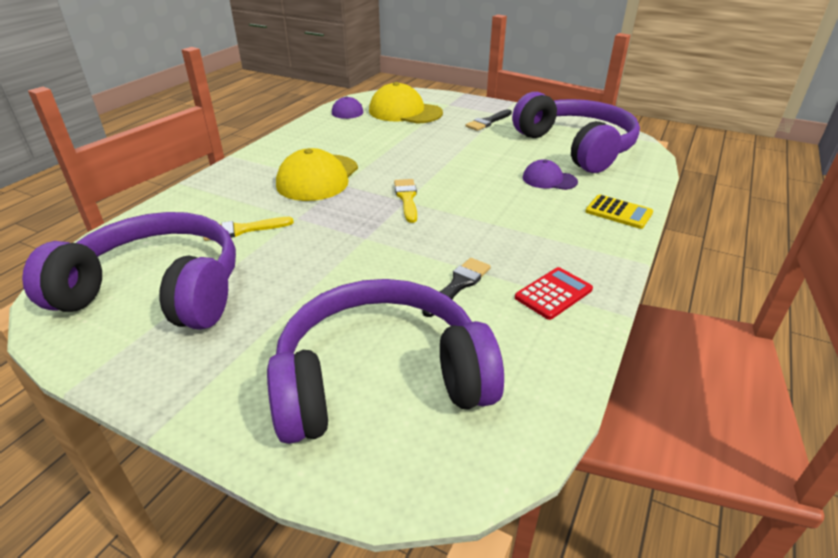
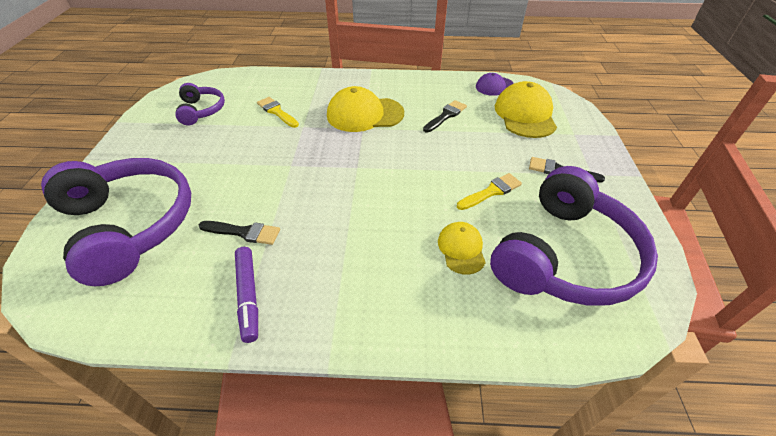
camera: 65 degrees right, 10 degrees up
purple headphones [22,212,236,330] -> purple headphones [175,83,225,125], size x0.50
yellow brush [394,179,417,223] -> yellow brush moved to [457,173,522,210]
red calculator [515,267,593,320] -> purple marker [235,247,258,343]
purple cap [523,159,578,190] -> yellow cap [438,222,486,275]
yellow calculator [585,194,653,229] -> none
none -> black brush [423,100,467,132]

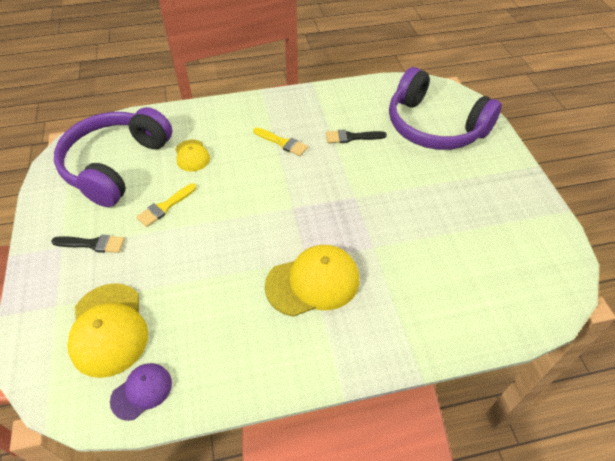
camera: 165 degrees right, 5 degrees up
purple headphones [175,83,225,125] -> none
purple marker [235,247,258,343] -> none
yellow brush [257,97,299,128] -> yellow brush moved to [253,128,308,156]
black brush [423,100,467,132] -> none

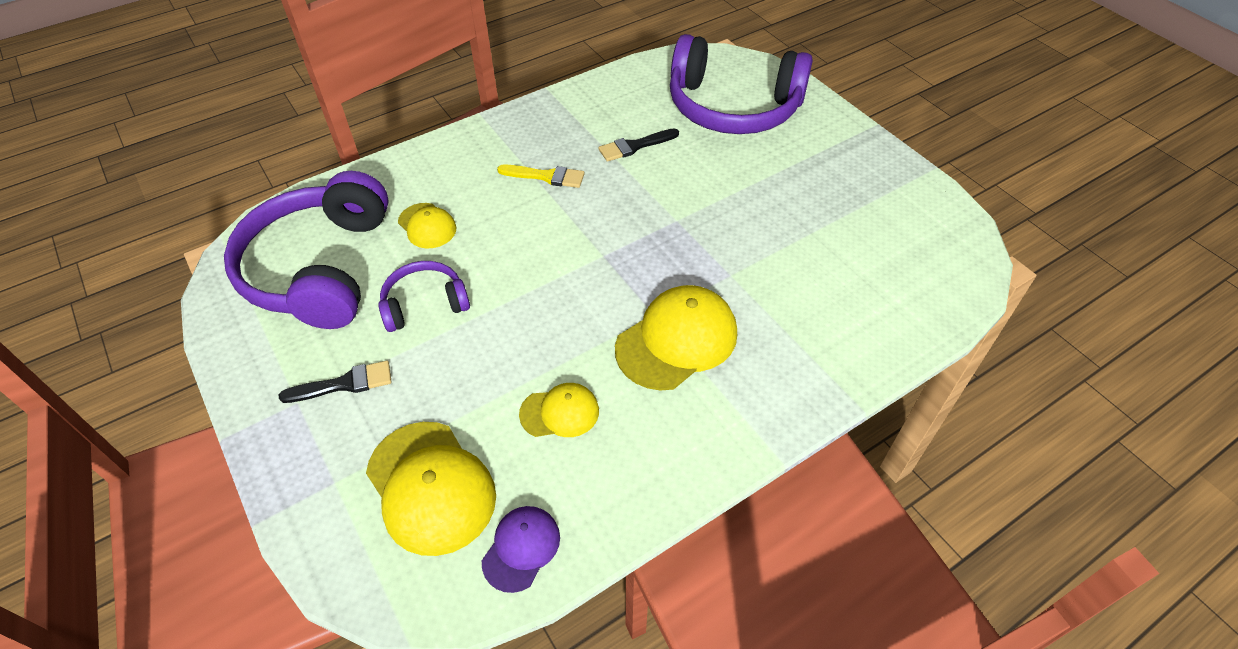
camera: 20 degrees left, 0 degrees up
yellow brush [136,183,197,227] -> purple headphones [378,261,470,332]
none -> yellow cap [519,383,599,437]

